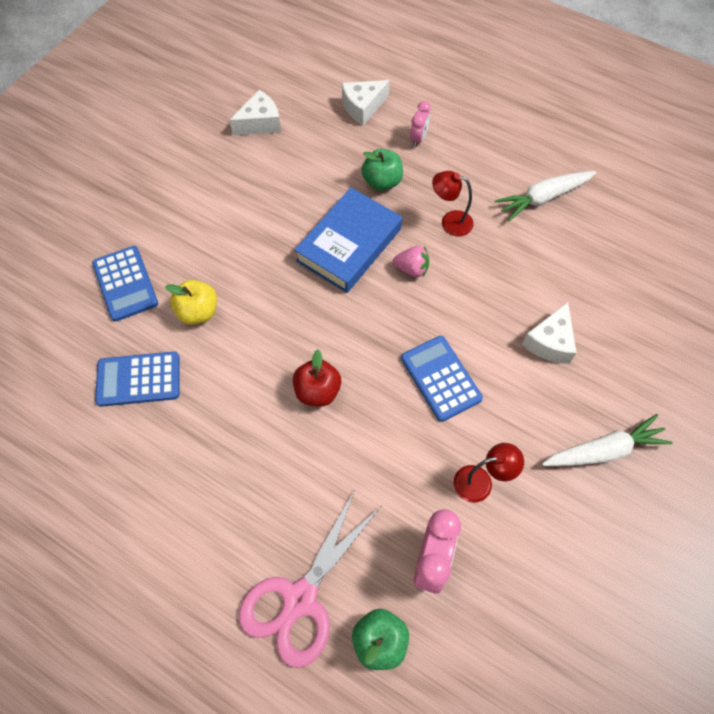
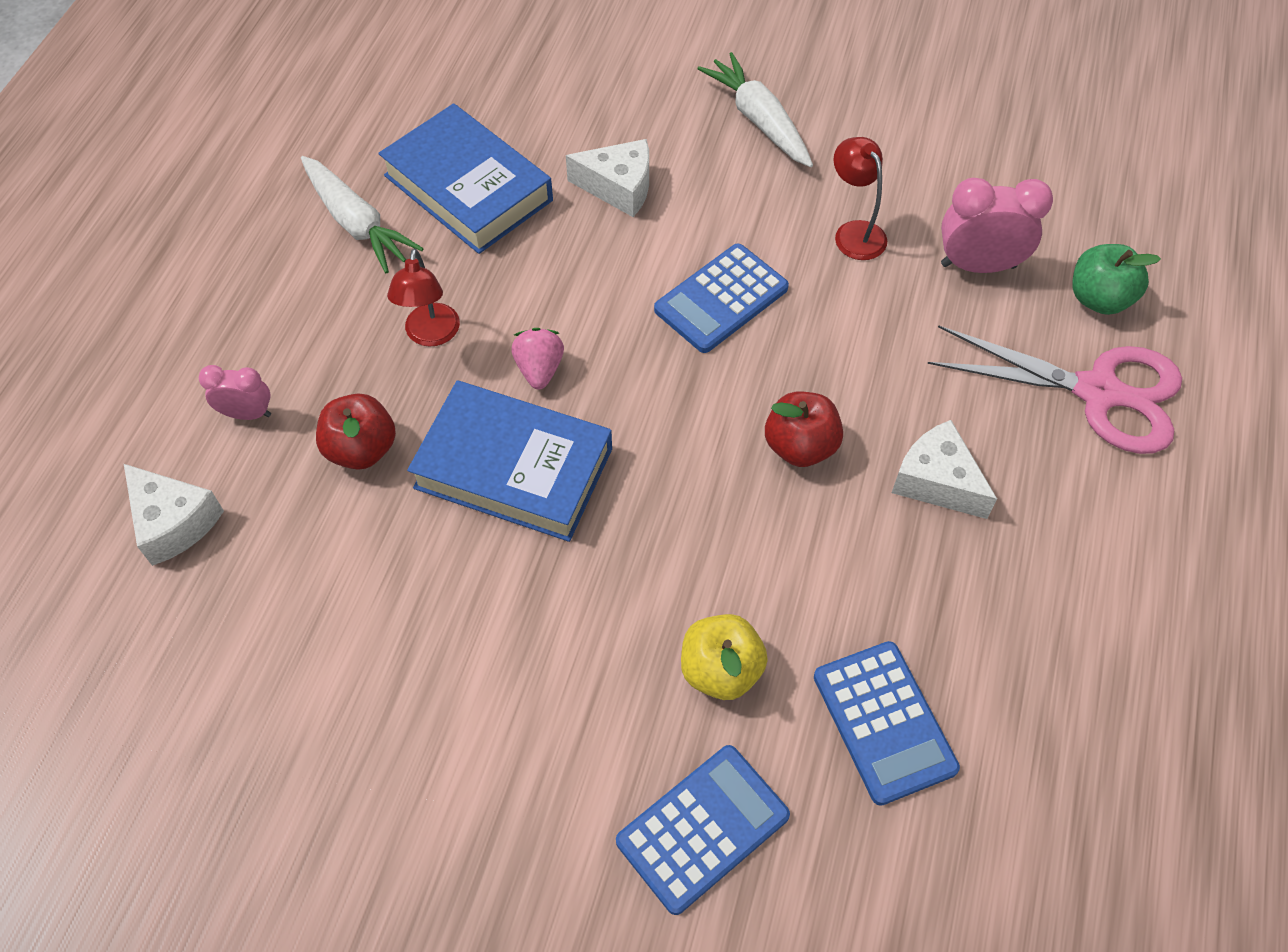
camera: 105 degrees left, 5 degrees down
white cheese [230,90,281,135] -> white cheese moved to [892,420,997,519]
green apple [362,149,403,191] -> red apple [316,394,396,470]
none -> blue book [378,103,553,254]

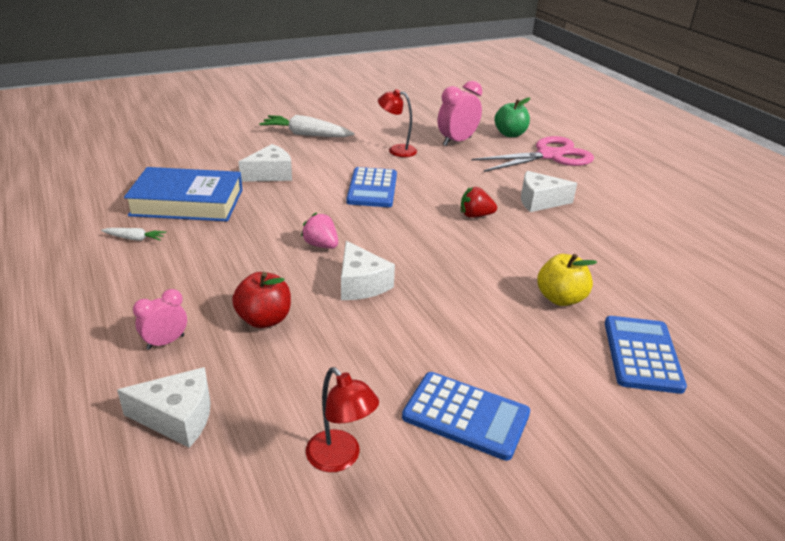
camera: 45 degrees left, 25 degrees down
white carrot [301,156,424,273] -> white carrot [101,228,166,241], size x0.50
red lamp [387,248,460,347] -> red lamp moved to [306,367,379,472]
blue book [407,380,612,542] -> white cheese [341,241,395,300]
red apple [765,391,843,467] -> red strawberry [461,187,497,218]
blue calculator [814,641,960,806] -> blue calculator moved to [402,372,530,461]

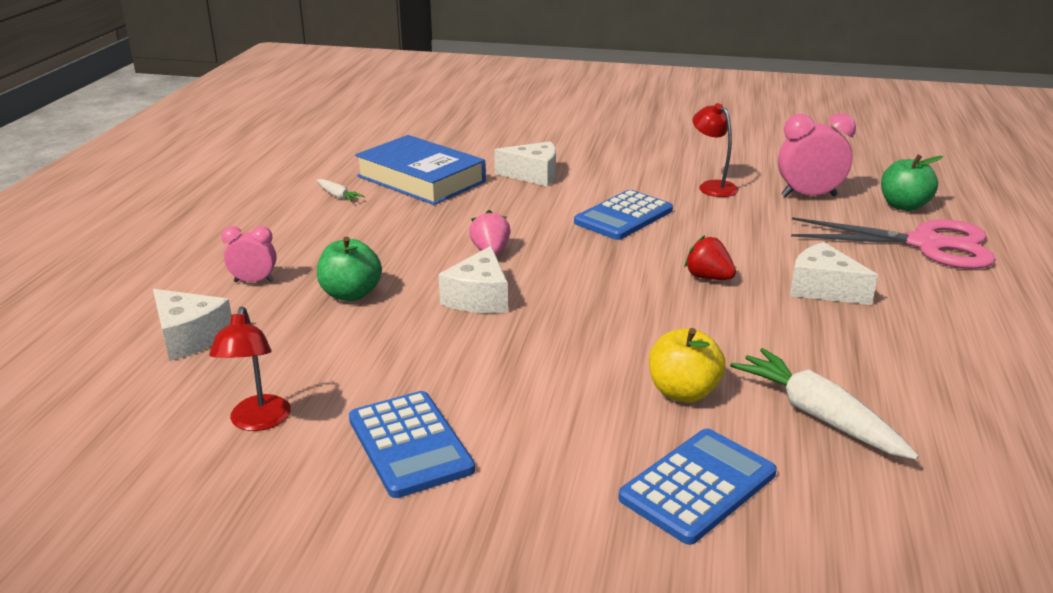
camera: 40 degrees right, 5 degrees down
red apple [232,272,291,328] -> green apple [317,236,382,301]
white carrot [259,115,355,137] -> white carrot moved to [730,348,919,460]

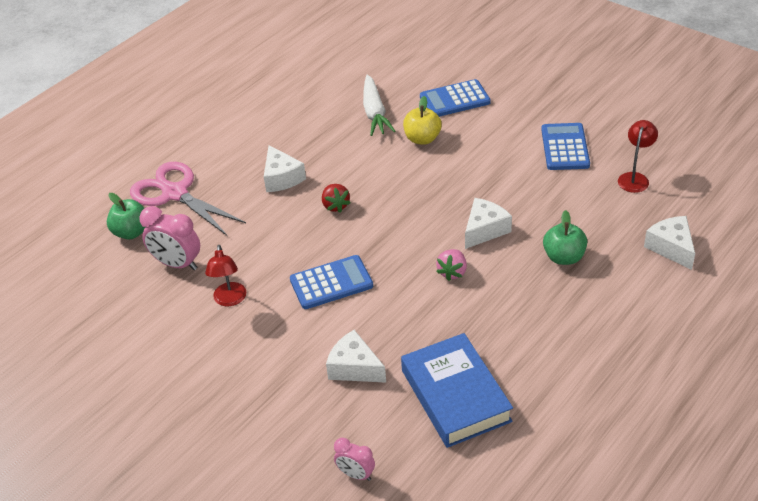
camera: 150 degrees left, 15 degrees up
pink clock [221,226,277,282] -> pink clock moved to [334,438,375,481]
white carrot [317,179,365,202] -> none

